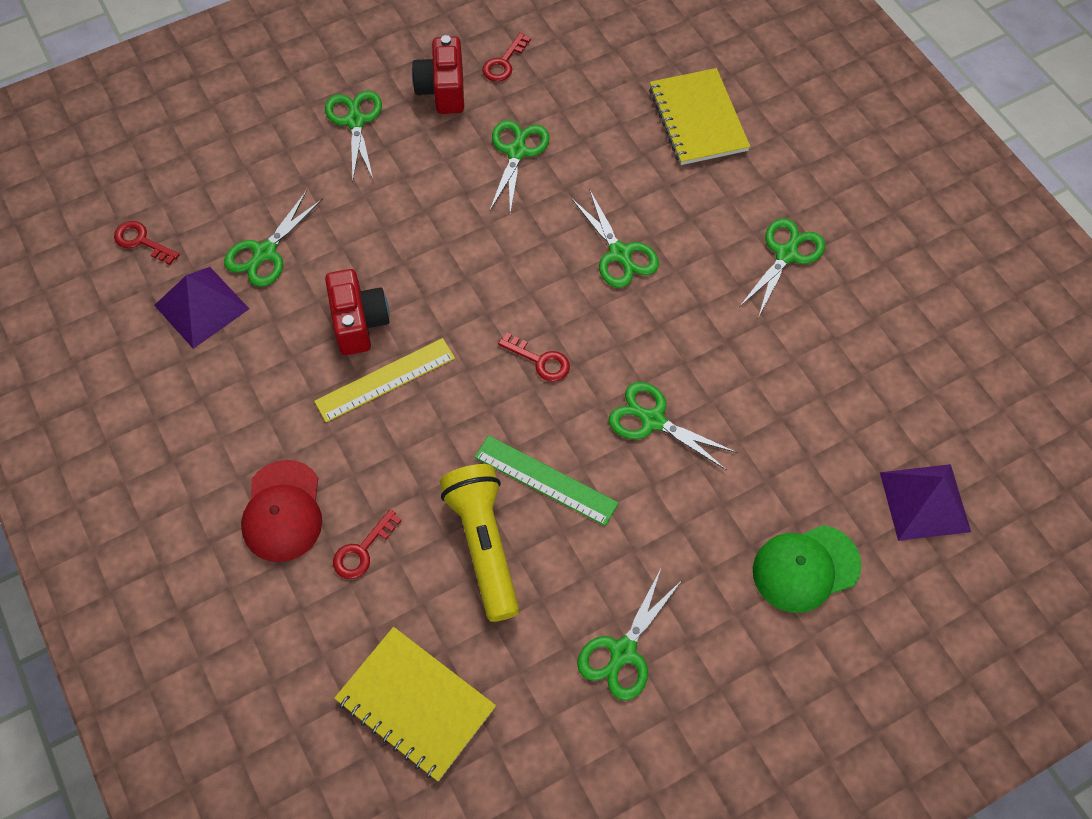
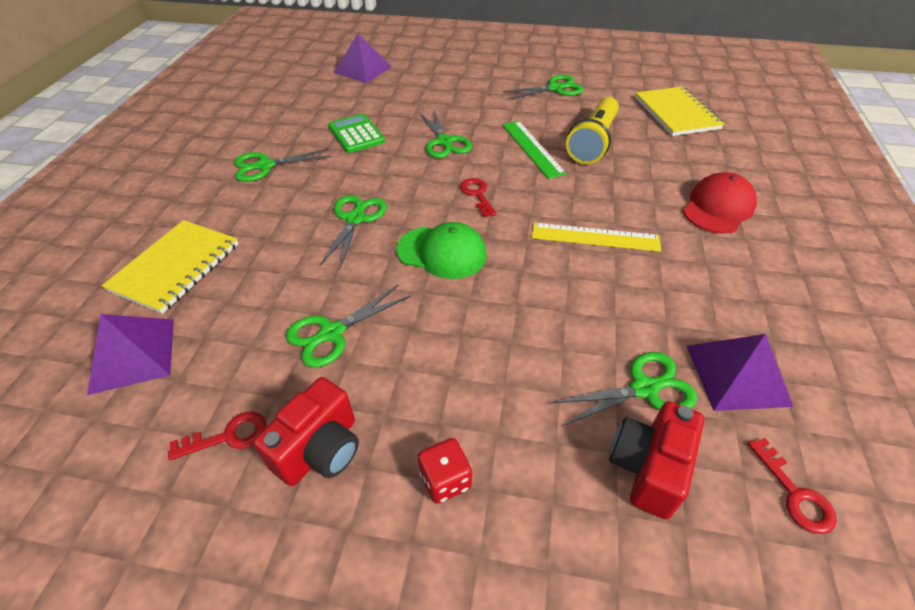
camera: 140 degrees left, 15 degrees down
green scissors [325,90,382,182] -> red dice [418,438,472,504]
red camera [325,269,390,355] -> red camera moved to [609,401,704,519]
red key [333,509,402,579] -> none
green cap [753,525,861,613] -> green cap moved to [396,222,487,279]
none -> purple pyramid [87,314,174,395]
none -> green calculator [328,114,385,153]

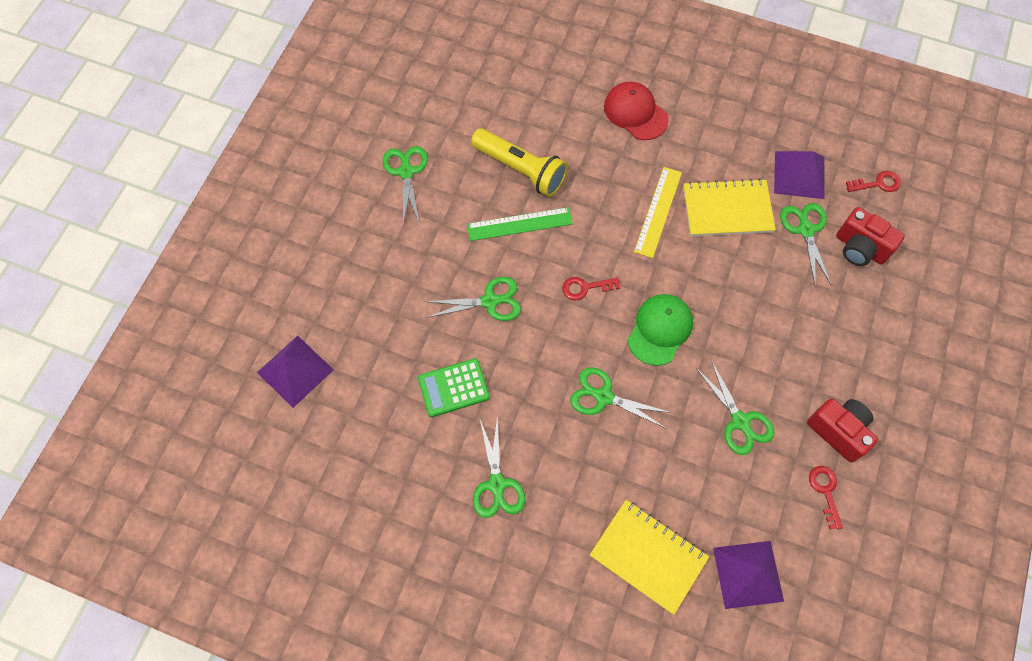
camera: 80 degrees left, 20 degrees up
red dice [418,438,472,504] -> none
yellow notebook [635,86,724,136] -> yellow notebook moved to [683,178,776,236]

